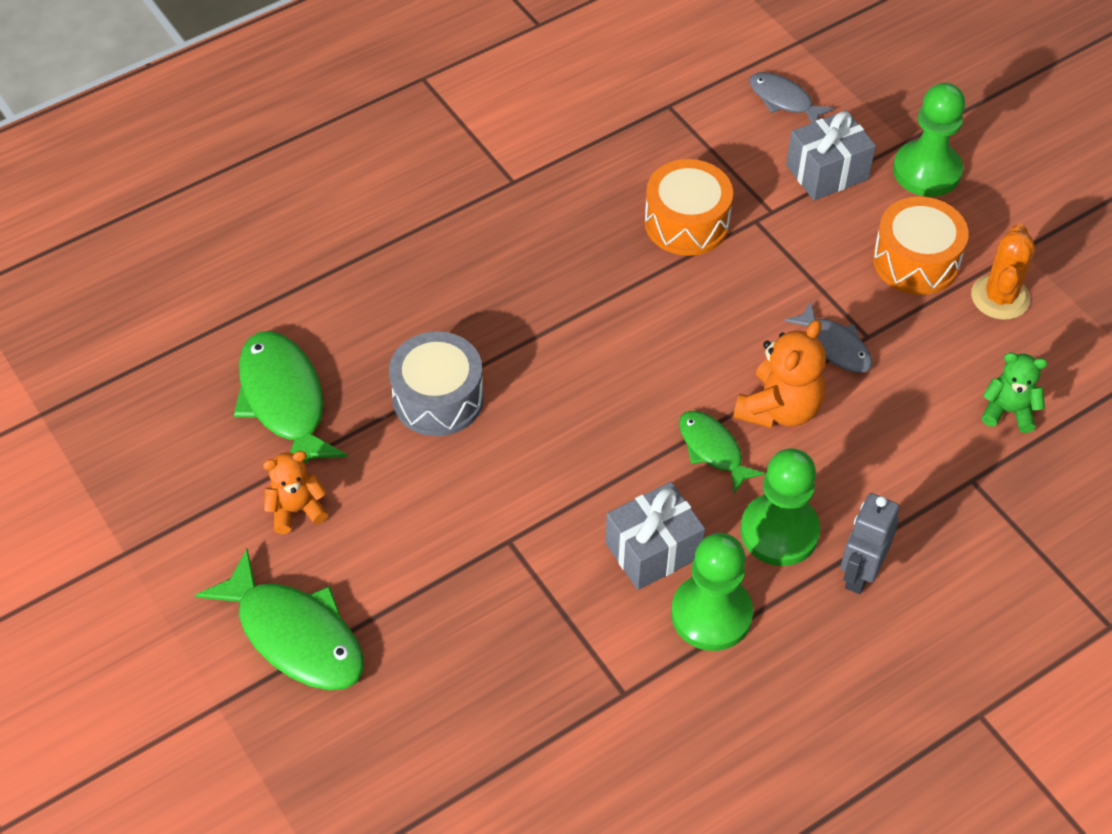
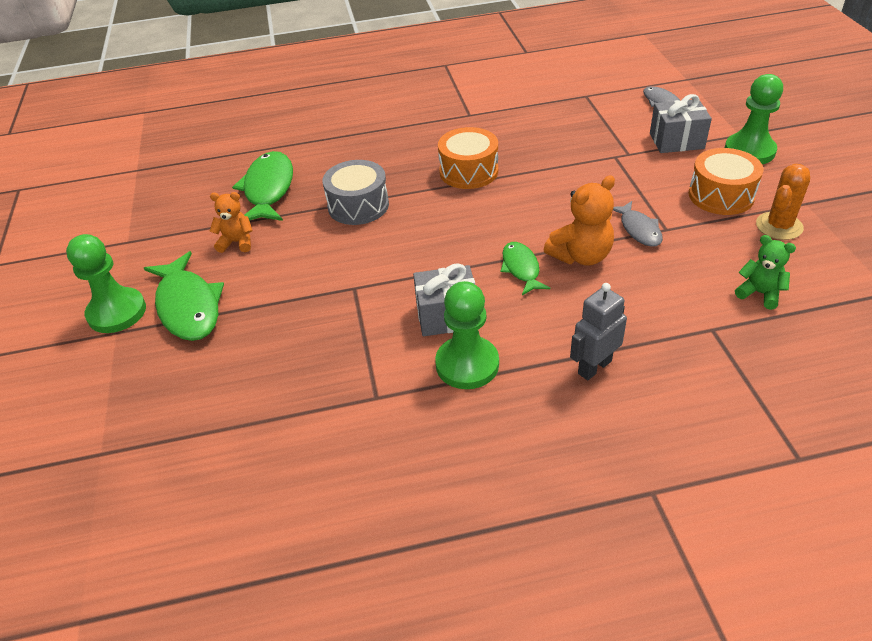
camera: 25 degrees right, 10 degrees down
orange drum [644,159,733,256] -> orange drum moved to [438,127,498,189]
green pawn [740,449,821,566] -> green pawn moved to [66,234,146,333]

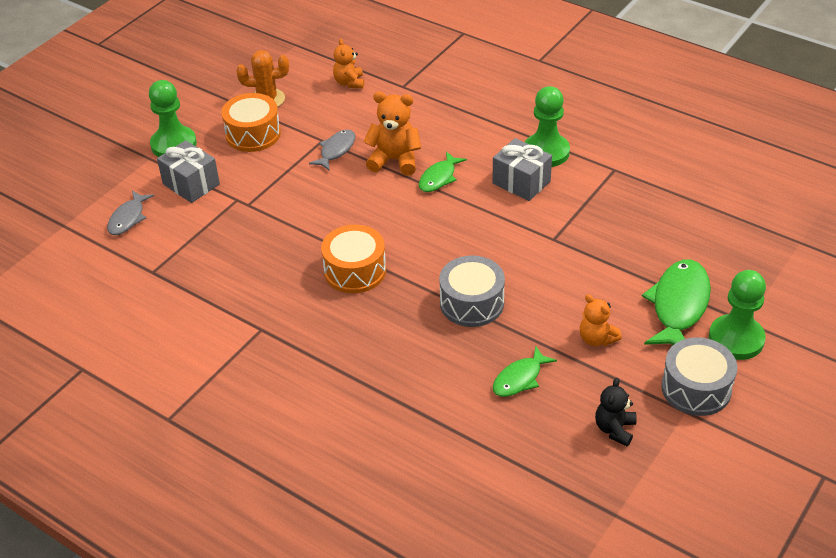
camera: 135 degrees left, 0 degrees up
green fish [232,151,293,221] -> green fish [493,346,557,397], size x0.58
grey robot [570,283,627,380] -> none
green teddy bear [735,235,796,310] -> orange teddy bear [333,39,364,88]
none -> black teddy bear [595,378,637,446]
none -> grey drum [661,337,737,416]

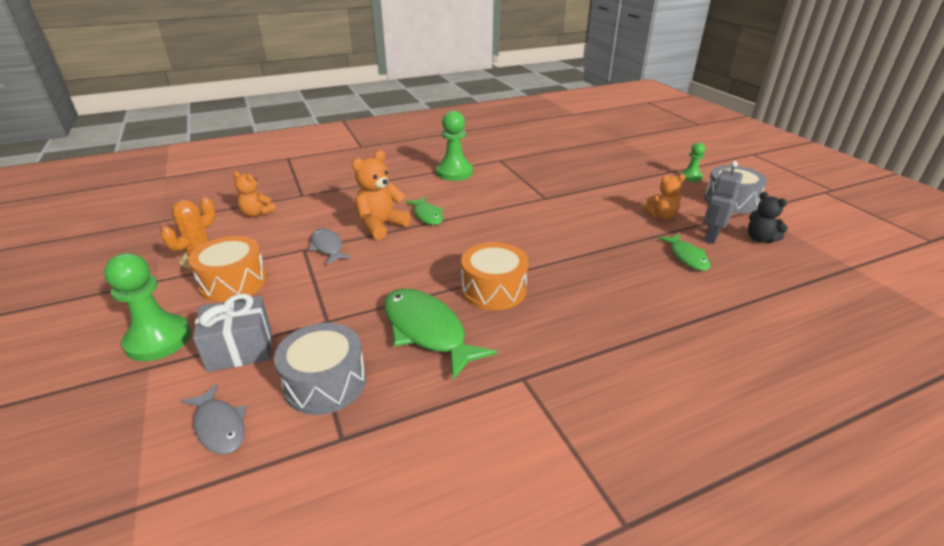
camera: 60 degrees left, 10 degrees down
grey drum [439,255,505,327] -> grey drum moved to [274,323,366,415]
grey gift [492,138,552,201] -> none
green fish [642,260,711,345] -> green fish moved to [384,289,497,380]
green pawn [709,270,766,360] -> green pawn [680,142,705,182], size x0.57
none -> grey robot [704,161,743,244]

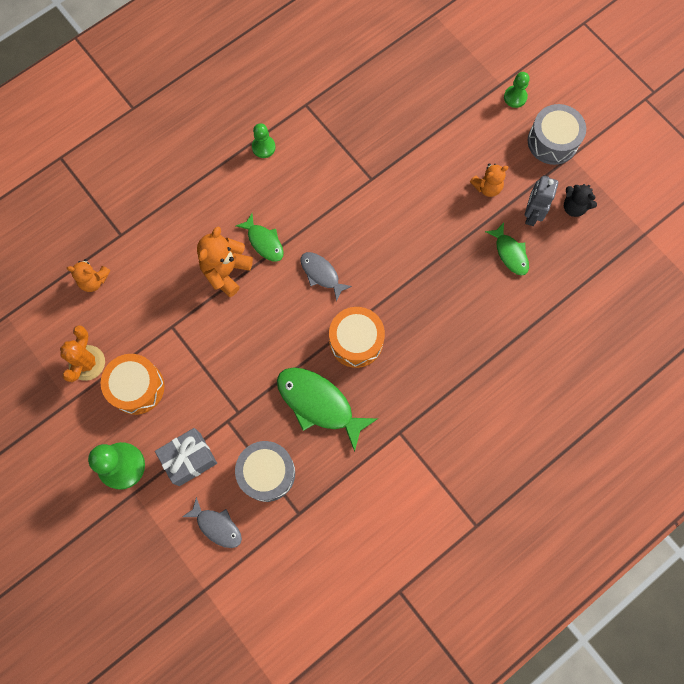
camera: 15 degrees left, 40 degrees up
grey fish [309,228,351,264] -> grey fish moved to [301,252,352,302]
green pawn [436,111,473,181] -> green pawn [252,123,275,158], size x0.57

